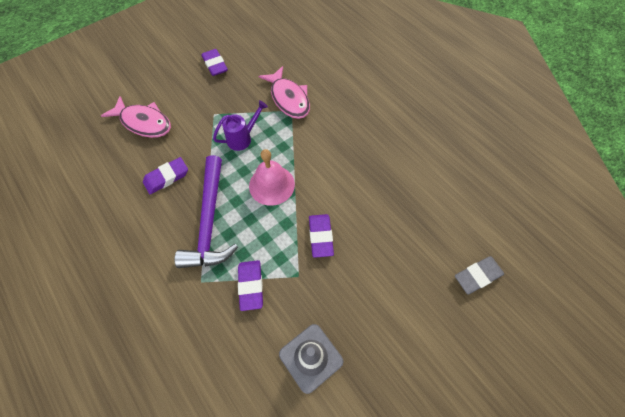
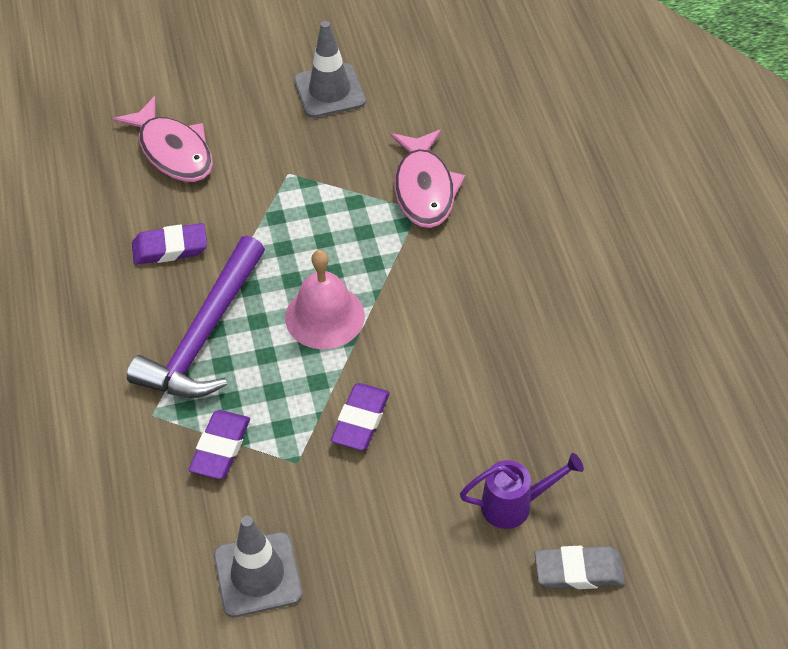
camera: 25 degrees right, 10 degrees down
purple eraser [202,49,228,76] -> grey traffic cone [294,21,366,118]
purple watering can [213,100,268,151] -> purple watering can moved to [460,453,584,529]

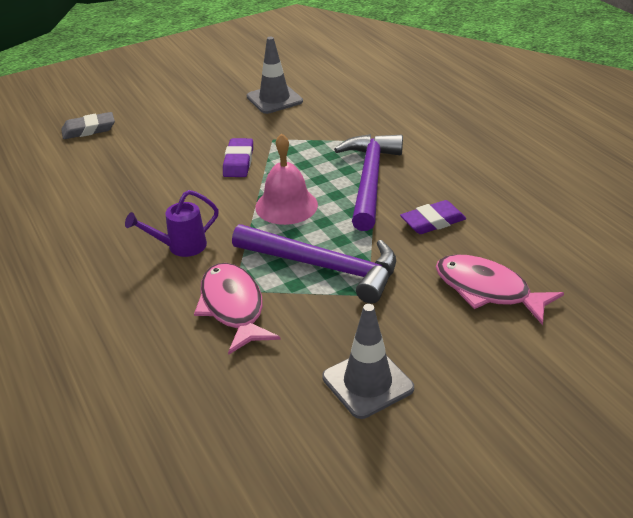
camera: 165 degrees right, 15 degrees down
purple eraser [188,410,250,479] -> none
purple watering can [460,453,584,529] -> purple watering can moved to [125,190,219,257]
none -> purple hammer [232,224,396,304]

